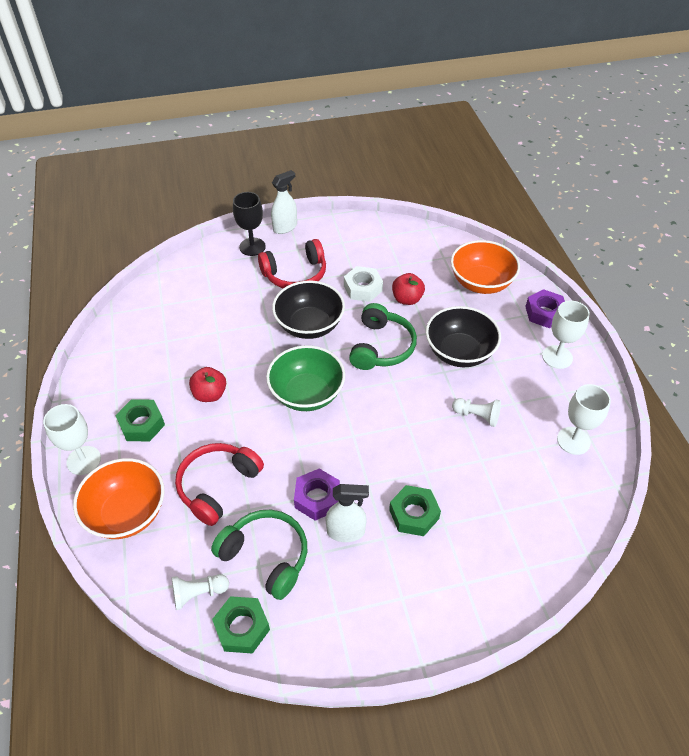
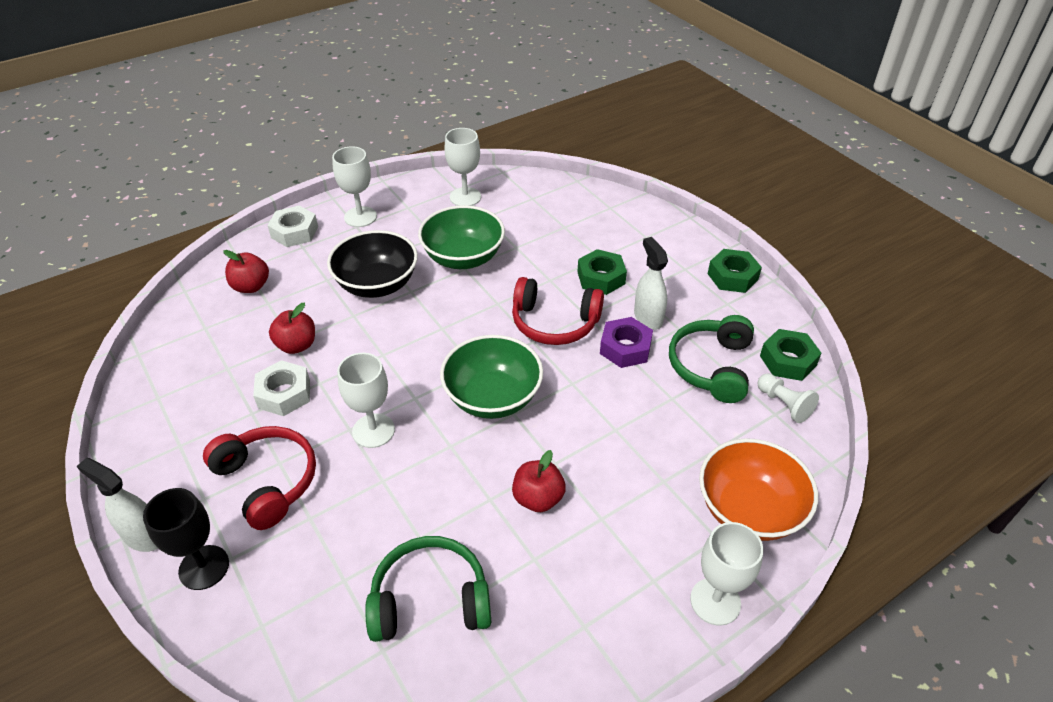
camera: 110 degrees left, 5 degrees down
green nut [115,399,165,442] -> green nut moved to [708,249,762,293]
red headphones [175,443,264,526] -> red headphones moved to [512,277,604,345]
black bowl [272,281,345,339] -> white goblet [337,353,395,448]
green headphones [349,303,417,370] -> green headphones moved to [365,536,491,642]
orange bowl [451,240,520,294] -> red apple [223,250,269,293]
white pawn [452,398,501,427] -> green bowl [418,205,505,269]
purple nut [525,289,565,328] -> white nut [267,206,318,247]

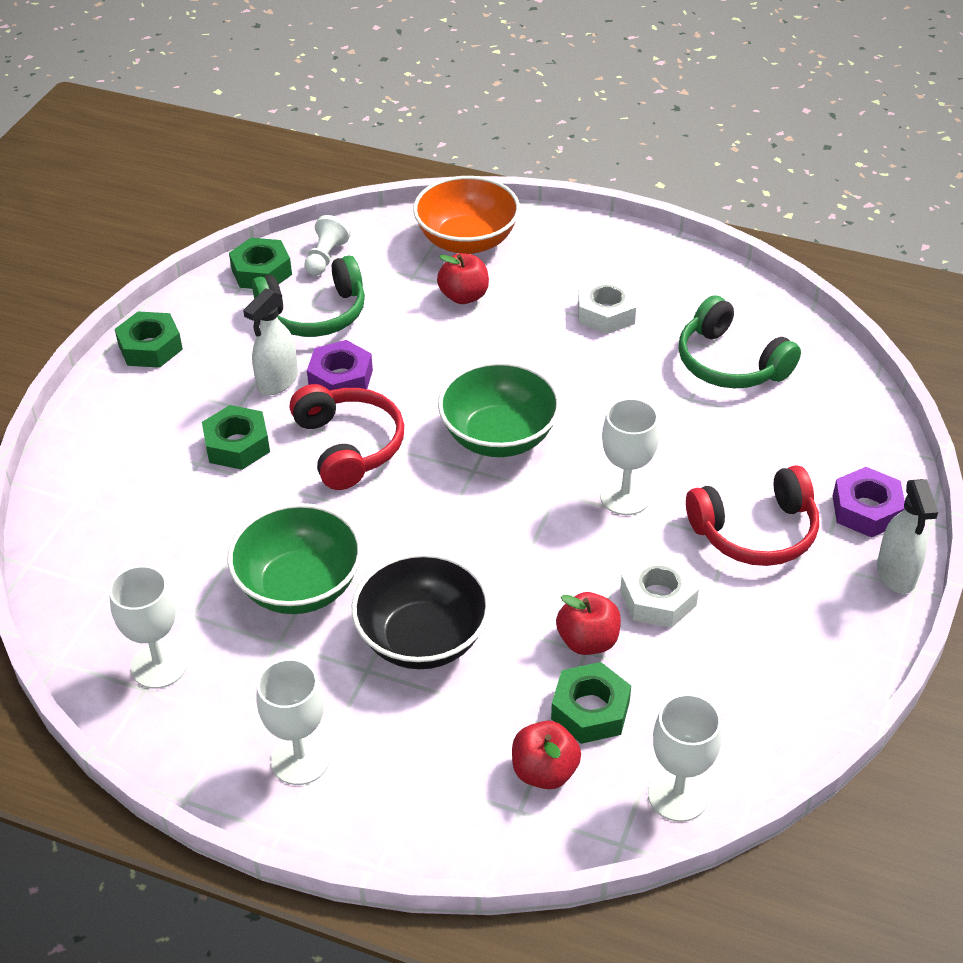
camera: 125 degrees left, 0 degrees up
black goblet [143,488,229,590] -> purple nut [833,467,905,538]
red headphones [203,426,316,530] -> red headphones turned 120 degrees counterclockwise [686,465,819,566]
white nut [267,206,318,247] -> white nut moved to [578,276,636,334]
red apple [512,450,566,512] -> red apple moved to [437,253,489,304]
white goblet [690,522,763,626] -> white goblet moved to [648,694,722,822]
none -> green nut [551,662,631,744]

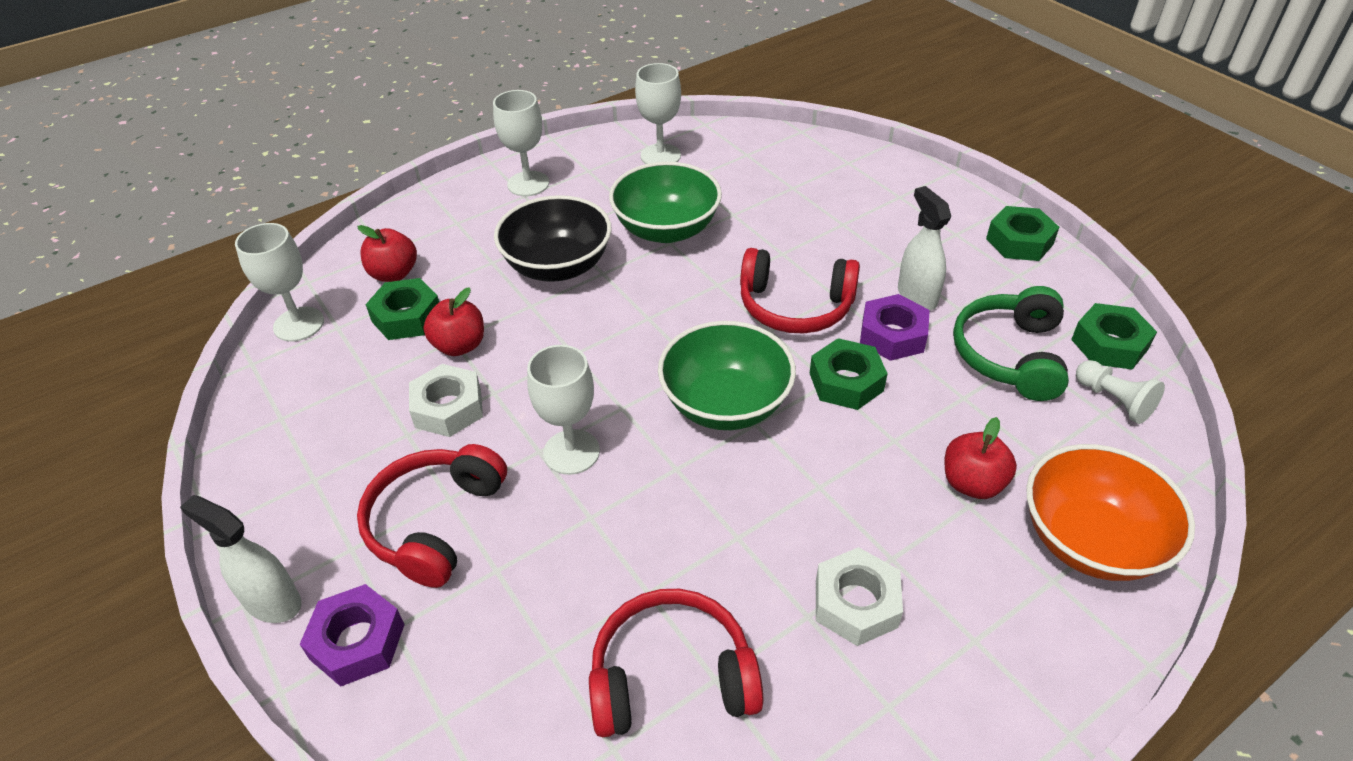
camera: 125 degrees right, 0 degrees up
green nut [202,405,270,470] -> green nut moved to [809,338,888,410]
green headphones [678,295,801,388] -> red headphones [589,589,763,737]

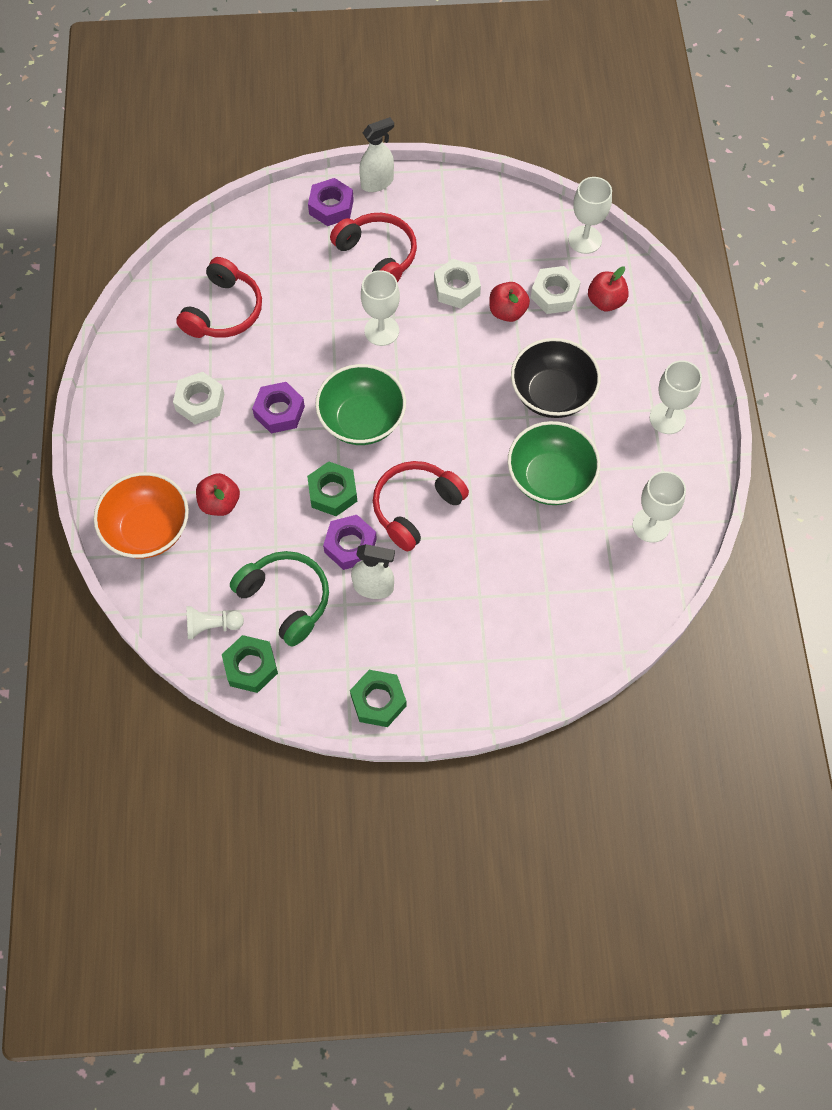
camera: 120 degrees right, 20 degrees up
green nut [365,278,439,340] -> white nut [531,266,581,314]
none -> purple nut [252,382,305,433]

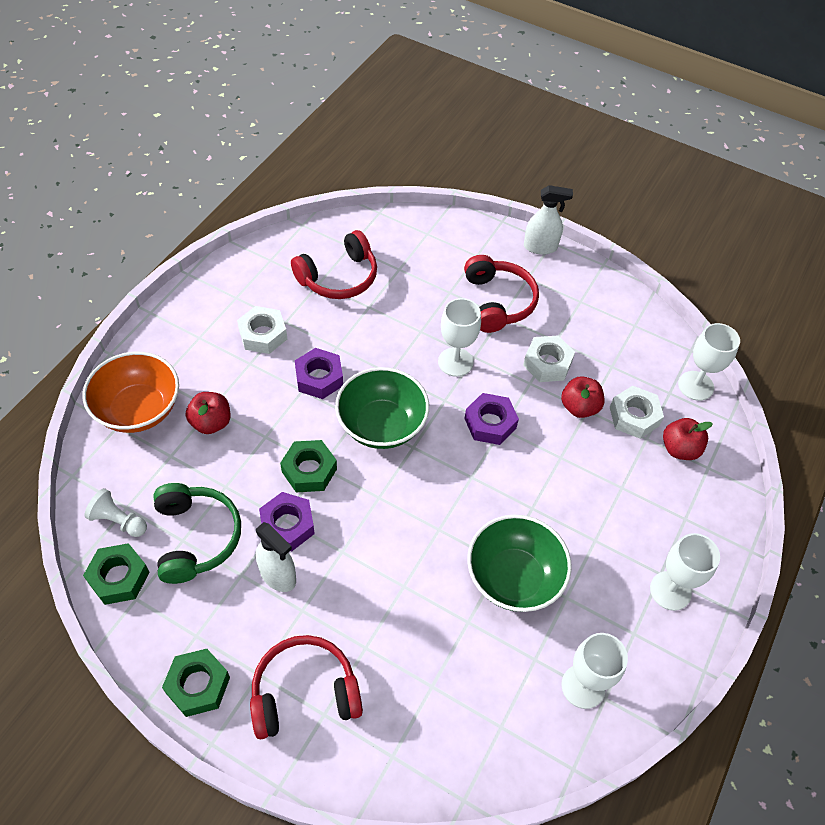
camera: 30 degrees right, 10 degrees down
purple nut [308,178,354,226] -> purple nut moved to [464,393,519,445]
red headphones [373,461,469,551] -> red headphones moved to [250,635,363,739]
black bowl [511,338,601,418] -> none

